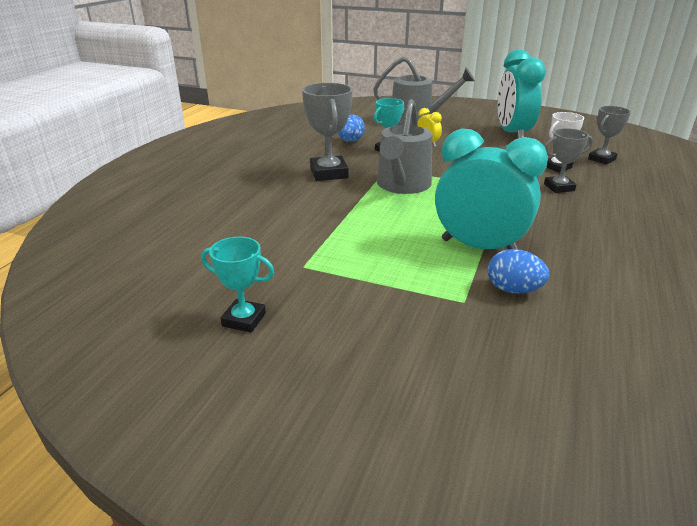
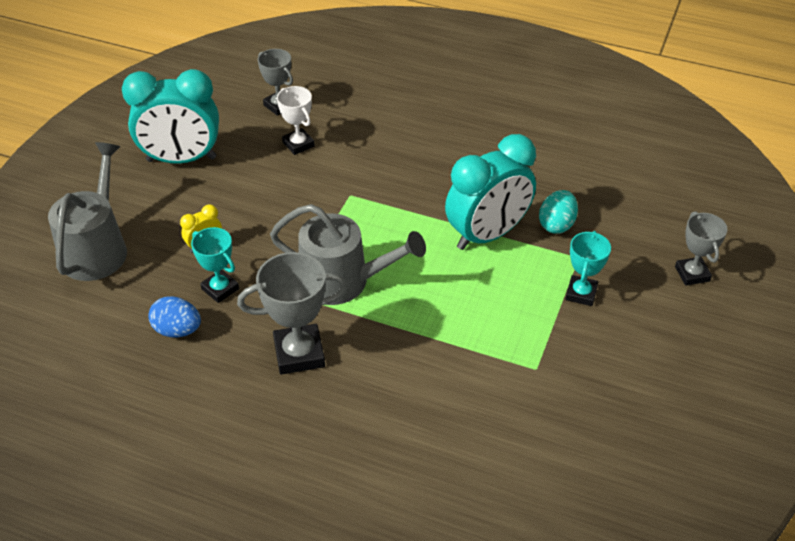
camera: 90 degrees left, 15 degrees up
turquoise trophy [201,237,274,333] -> turquoise trophy moved to [566,231,611,306]
turquoise clock [435,128,548,249] -> turquoise clock turned 150 degrees counterclockwise [445,134,536,250]
blue egg [488,249,549,293] -> turquoise egg [539,190,578,234]
grey trophy [544,128,593,193] -> grey trophy moved to [675,211,728,286]

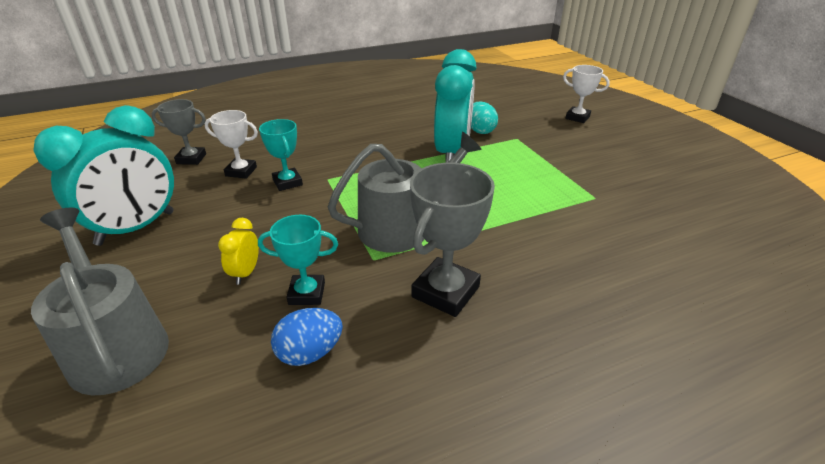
camera: 45 degrees left, 10 degrees down
turquoise trophy [566,231,611,306] -> turquoise trophy moved to [259,119,303,191]
grey trophy [675,211,728,286] -> white trophy [563,65,610,123]

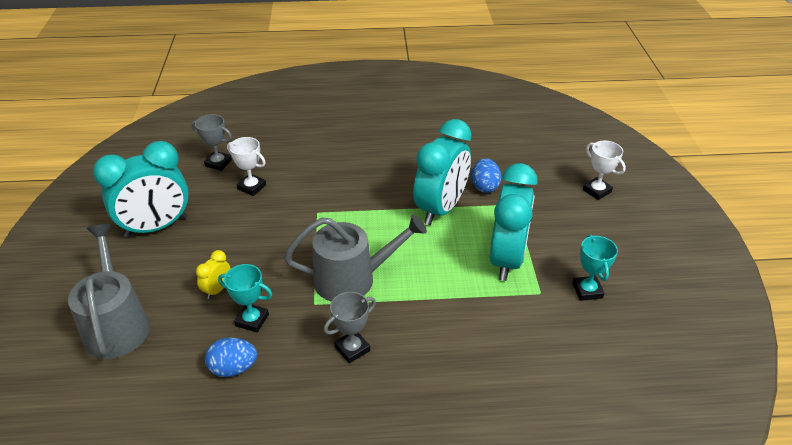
camera: 20 degrees right, 5 degrees up
turquoise trophy [259,119,303,191] -> turquoise trophy moved to [573,234,618,301]
grey trophy [410,163,495,317] -> grey trophy [324,292,376,363], size x0.63
turquoise egg [471,102,498,134] -> blue egg [472,158,501,193]
none -> turquoise clock [490,163,537,281]

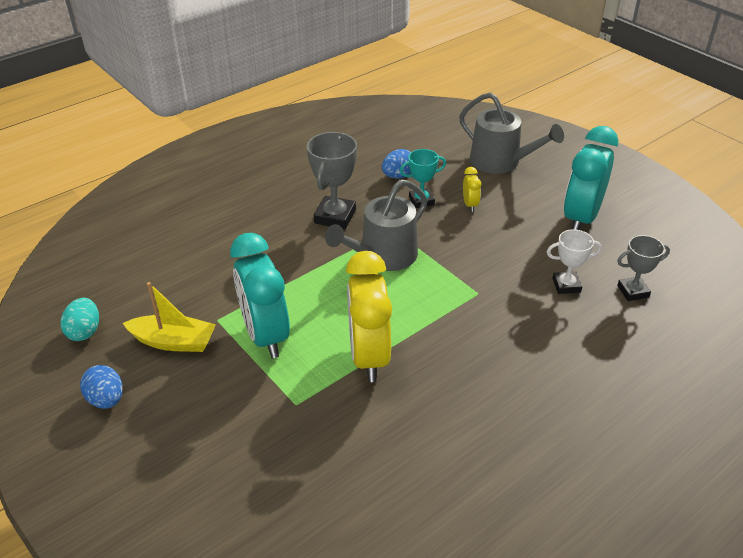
camera: 145 degrees right, 0 degrees up
grey trophy [324,292,376,363] -> grey trophy [307,132,357,229], size x1.58
turquoise clock [413,119,471,225] -> yellow clock [346,251,392,382]
blue egg [472,158,501,193] -> blue egg moved to [80,365,123,409]
turquoise trophy [573,234,618,301] -> yellow boat [123,282,216,352]
white trophy [583,141,626,200] -> none
none -> turquoise egg [61,298,99,341]

